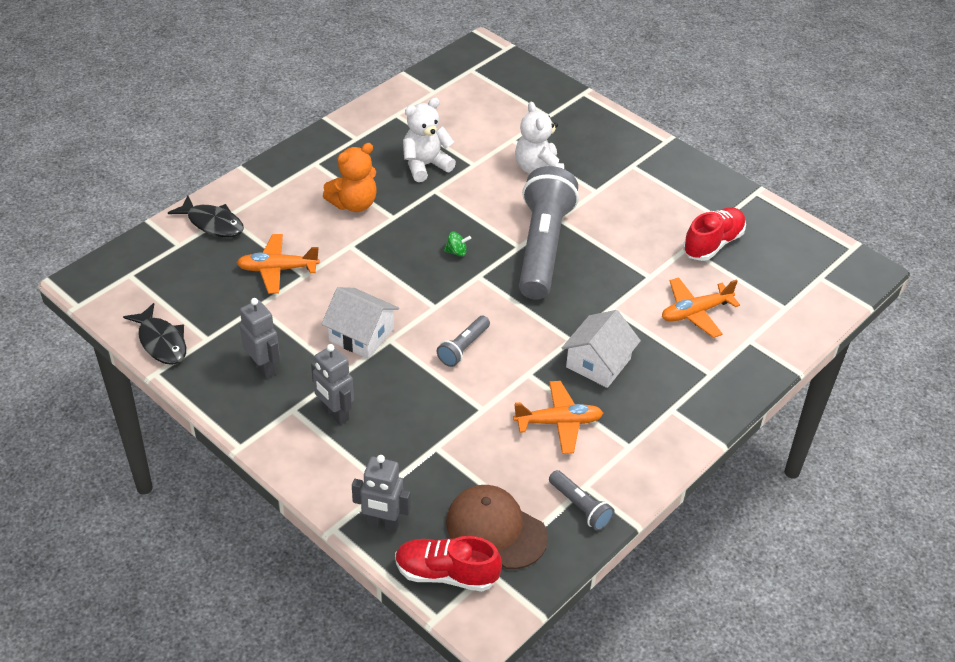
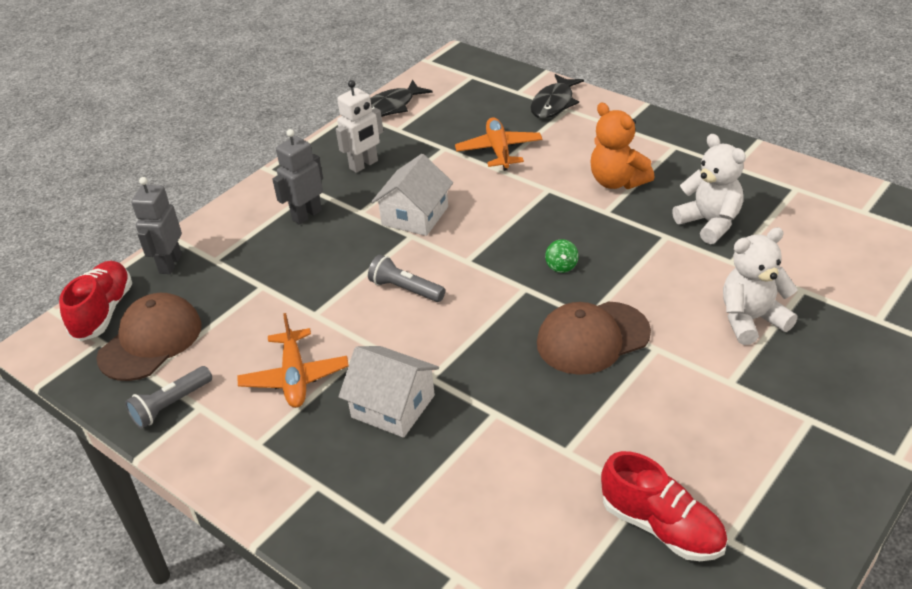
camera: 90 degrees right, 5 degrees down
grey robot [239,298,280,379] -> white robot [336,80,383,173]
grey flashlight [519,166,579,300] -> brown cap [537,301,651,375]
orange plane [662,277,740,338] -> none

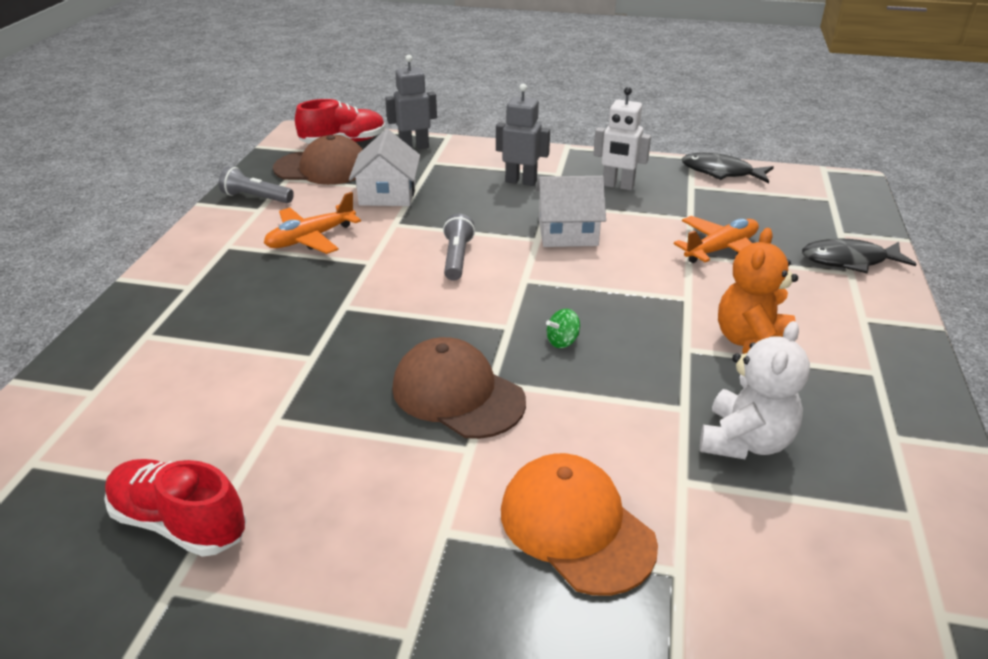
camera: 60 degrees right, 5 degrees down
white house [339,346,439,438] -> white house moved to [349,129,420,206]
red shoe [601,451,727,561] -> red shoe turned 105 degrees clockwise [104,459,247,557]
white teddy bear [723,227,798,345] -> orange cap [501,453,658,596]

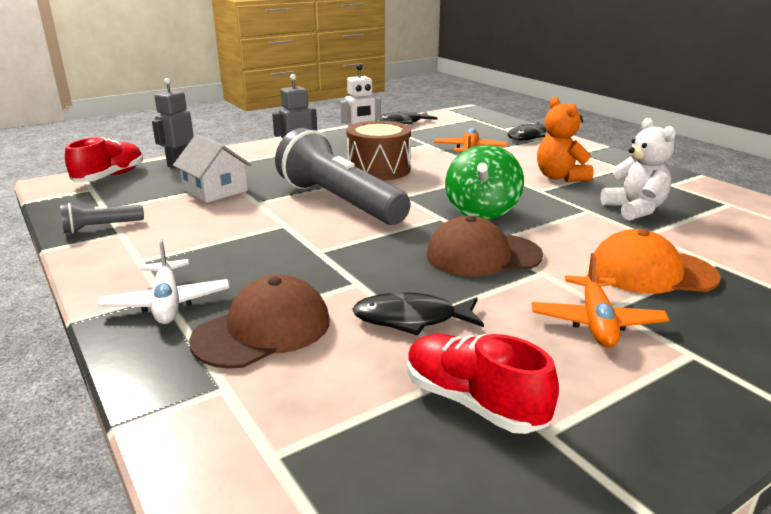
camera: 45 degrees left, 10 degrees down
red shoe [104,459,247,557] -> red shoe turned 60 degrees clockwise [407,334,559,434]
orange plane [264,192,361,254] -> orange plane moved to [532,253,670,348]
brown cap [273,135,363,185] -> brown cap moved to [189,275,330,369]
grey flashlight [443,214,475,281] -> grey flashlight [275,128,411,225], size x2.29
white house [536,176,606,247] -> brown drum [346,121,411,181]
green spinning top [546,309,580,348] -> green spinning top [445,145,524,220], size x2.49
none -> white plane [98,239,229,324]
none -> black fish [352,292,484,335]

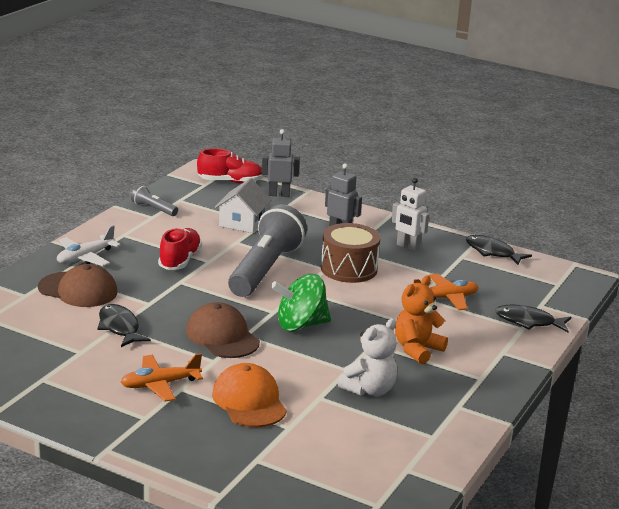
camera: 60 degrees right, 0 degrees up
red shoe [407,334,559,434] -> red shoe moved to [158,228,202,270]

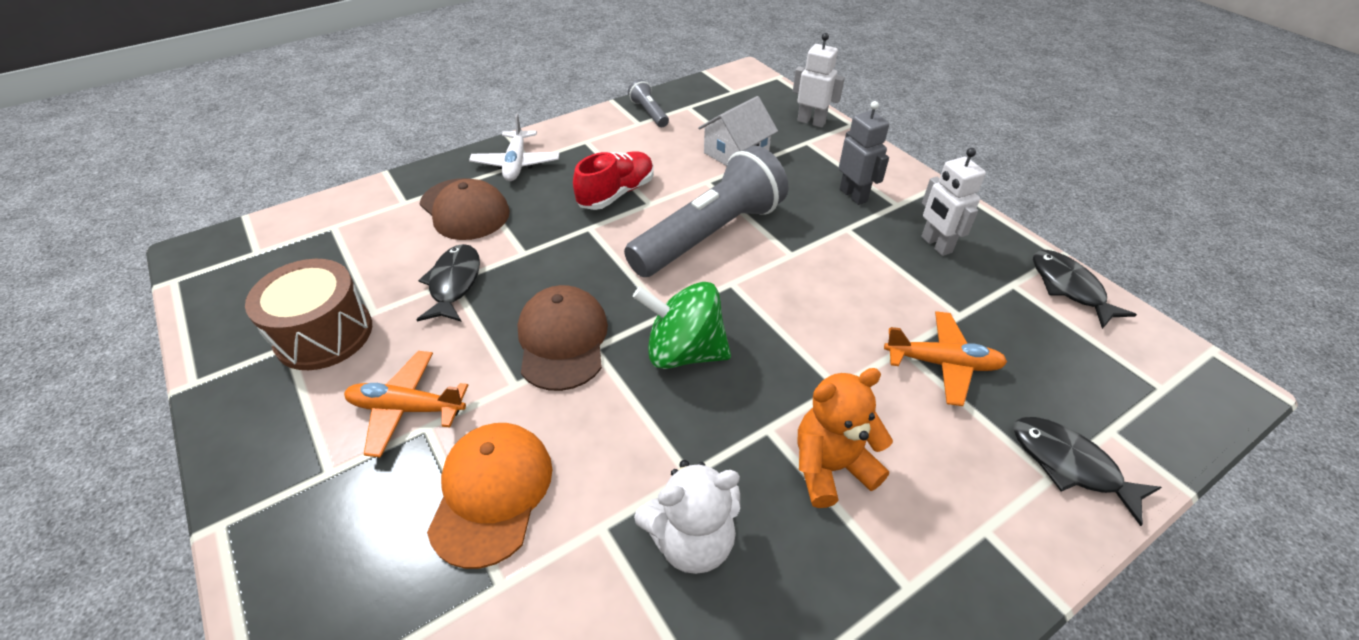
camera: 30 degrees right, 20 degrees up
white plane [57,225,121,266] -> white plane turned 75 degrees counterclockwise [469,113,560,181]
red shoe [197,148,264,184] -> none
grey robot [262,129,300,197] -> white robot [793,33,845,128]
brown drum [321,223,380,283] -> brown drum moved to [245,259,372,370]

